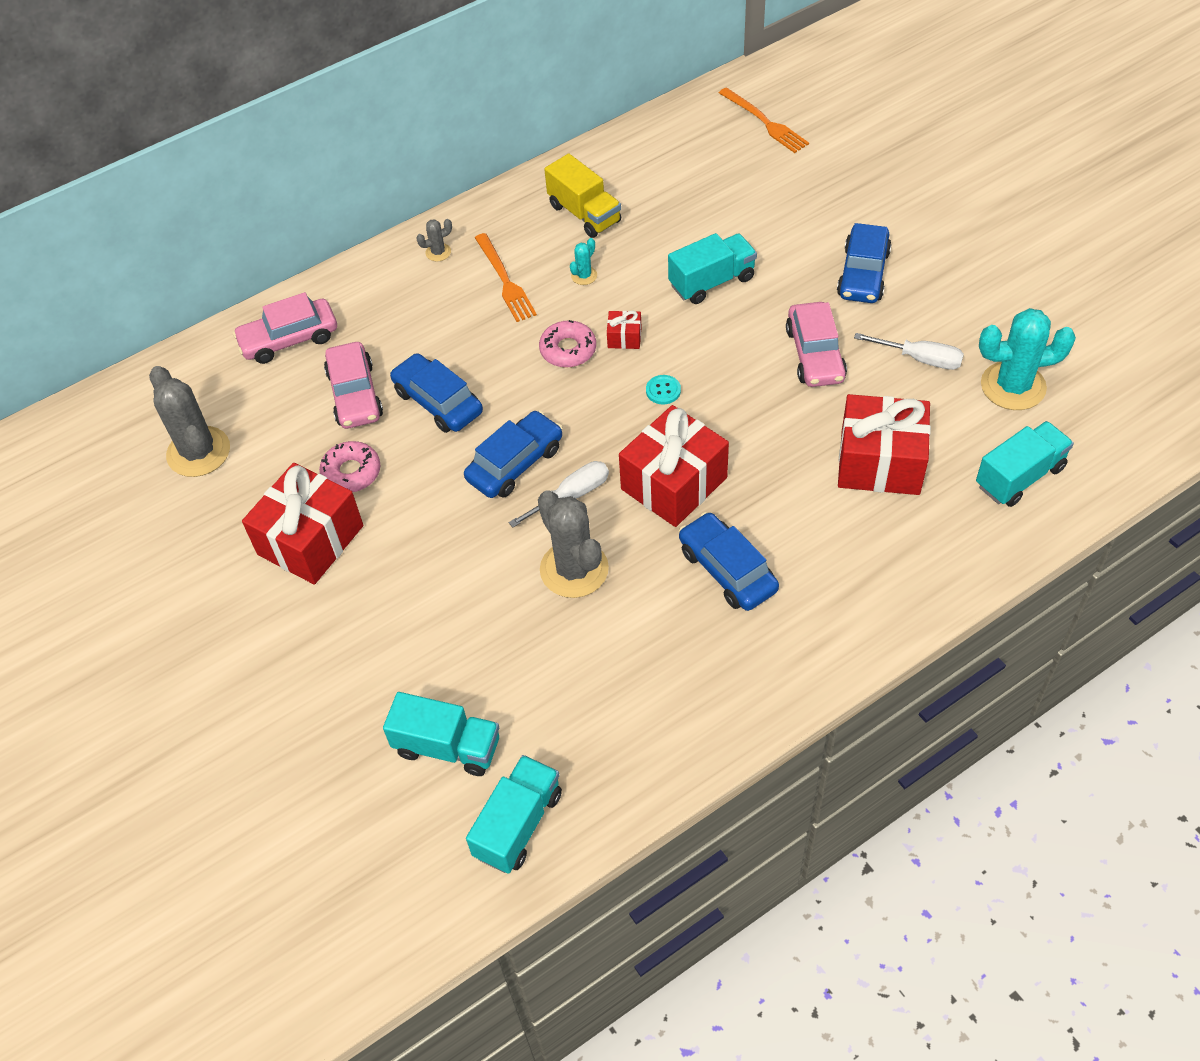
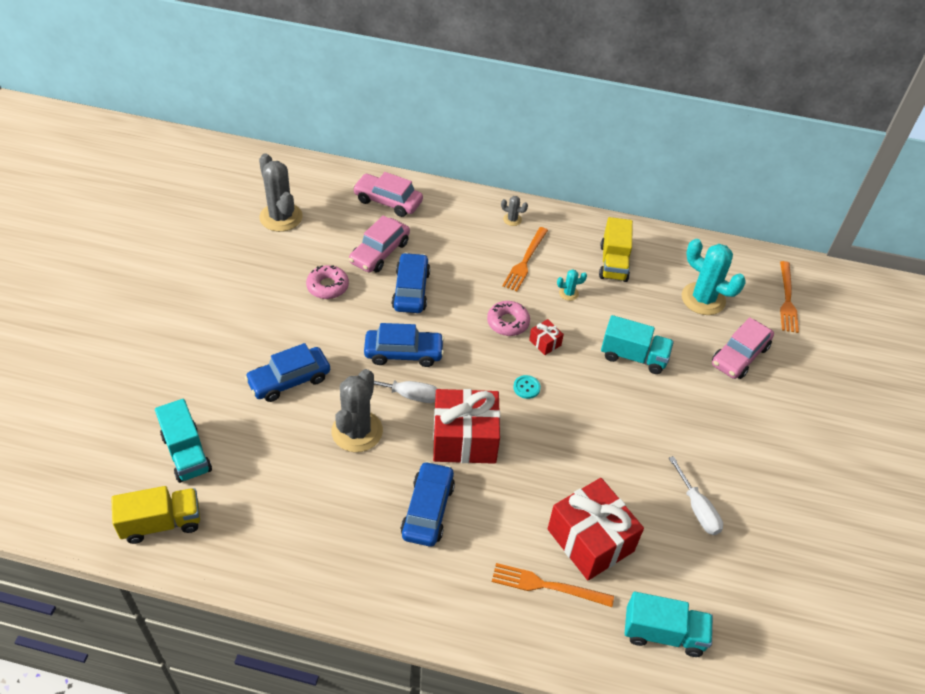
camera: 40 degrees right, 5 degrees down
grey cactus [149,366,230,477] -> grey cactus turned 45 degrees counterclockwise [259,153,302,232]
red gift [242,463,363,585] -> none
turquoise truck [466,755,562,874] -> yellow truck [111,486,200,544]
pink car [786,302,847,387] -> pink car moved to [712,317,774,379]
blue car [837,223,891,303] -> blue car moved to [245,343,330,402]
turquoise cactus [979,308,1076,410] -> turquoise cactus moved to [682,239,746,315]
none -> orange fork [492,563,614,607]

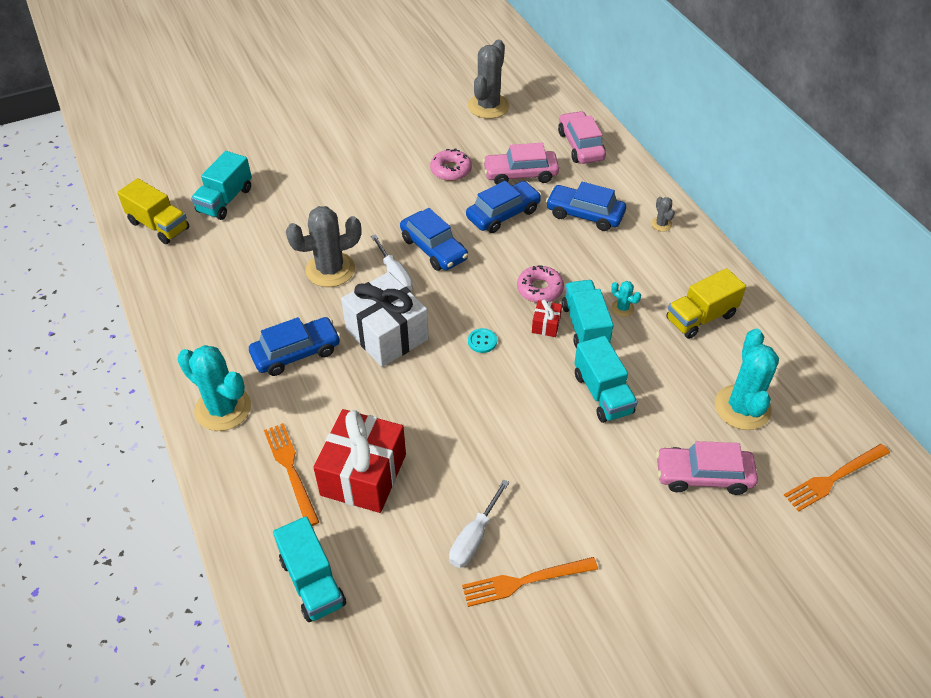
camera: 55 degrees right, 0 degrees up
blue car [245,343,330,402] -> blue car moved to [546,182,626,231]
red gift [433,389,500,464] -> white gift [341,272,429,367]
orange fork [502,227,548,291] -> orange fork moved to [462,557,598,607]
none -> turquoise cactus [177,345,251,431]
none -> turquoise truck [562,280,614,349]

